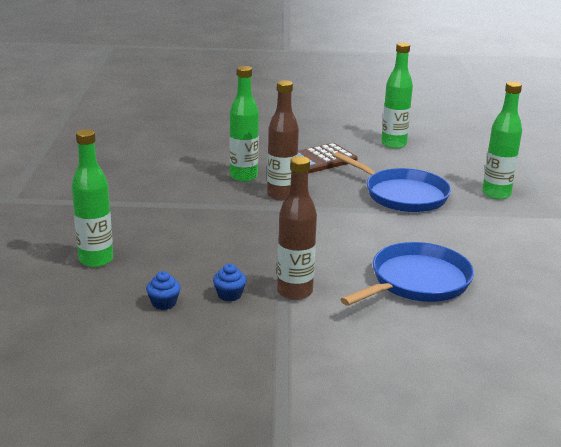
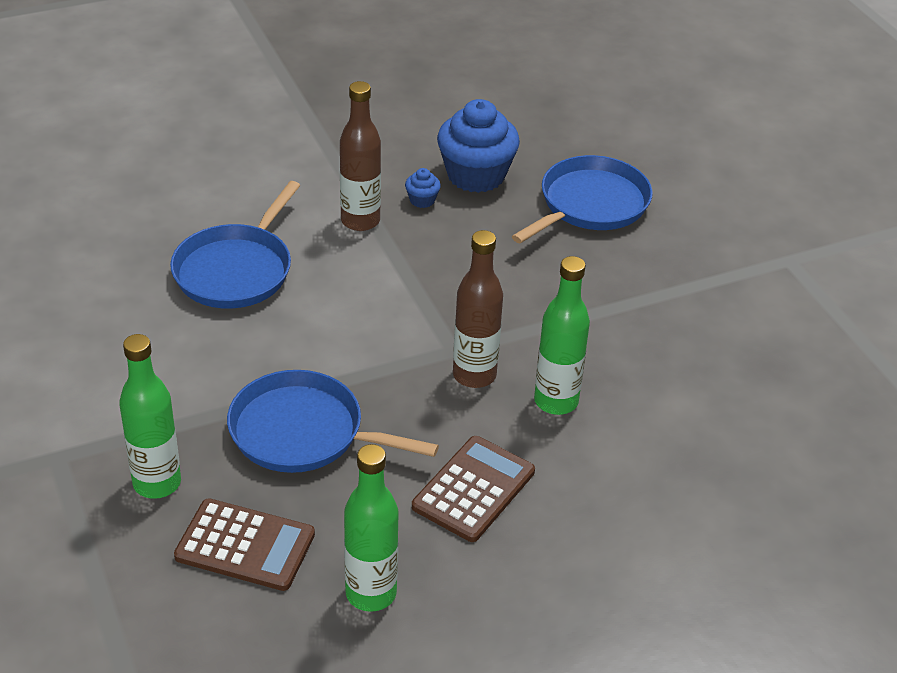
camera: 155 degrees right, 15 degrees up
green bottle [72,129,113,267] -> blue pan [512,155,653,243]
blue cupcake [146,271,181,310] -> blue cupcake [437,99,520,193], size x2.34
none -> brown calculator [174,498,315,591]

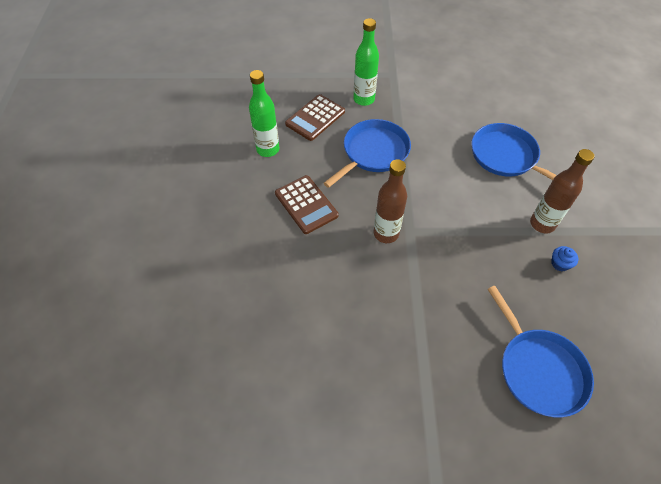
camera: 115 degrees right, 15 degrees up
blue cupcake [437,99,520,193] -> none
green bottle [534,256,590,415] -> none

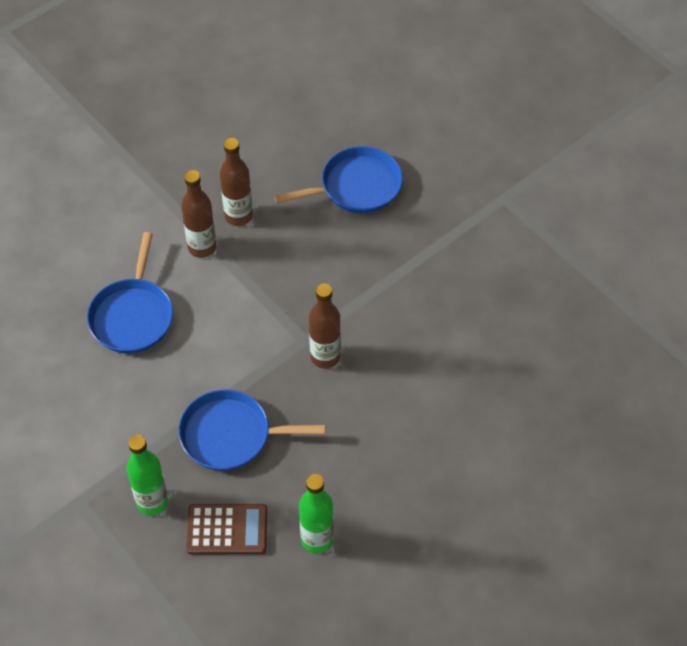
camera: 130 degrees left, 0 degrees up
brown calculator [275,175,339,234] -> none
blue pan [488,286,594,418] -> blue pan turned 45 degrees clockwise [274,146,403,213]
blue cupcake [551,246,578,271] -> brown bottle [220,138,253,226]

